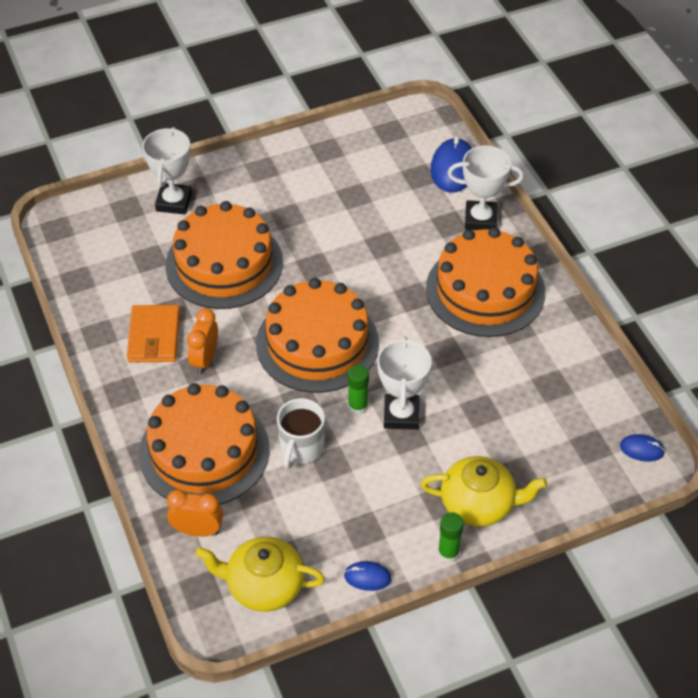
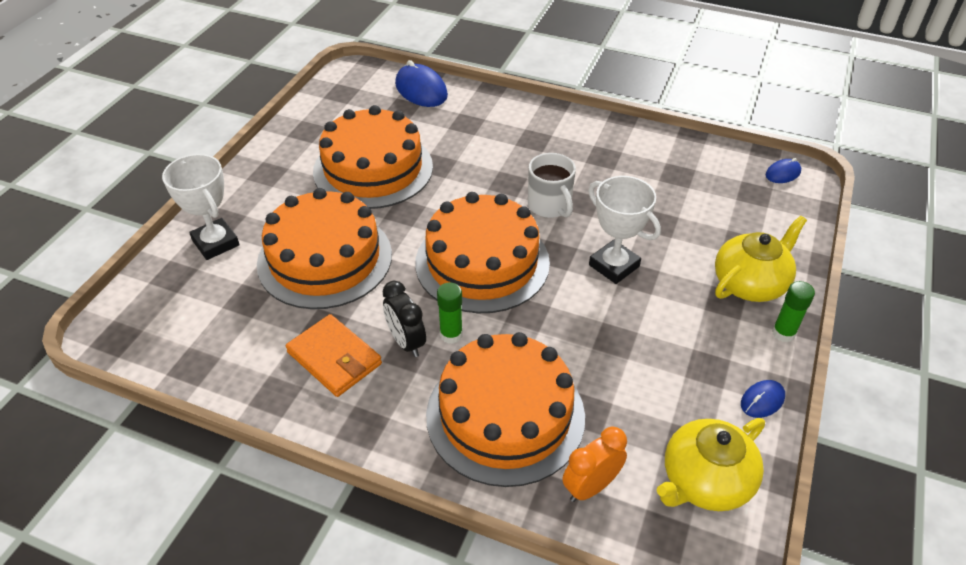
camera: 45 degrees left, 5 degrees down
orange clock [187,308,218,374] -> black clock [382,281,426,357]
white mug [277,398,325,469] -> white mug moved to [528,153,576,218]
green glue stick [348,365,369,415] -> green glue stick moved to [437,282,463,344]
orange cake [426,227,545,337] -> orange cake moved to [313,105,433,209]
white trophy [448,146,524,230] -> none

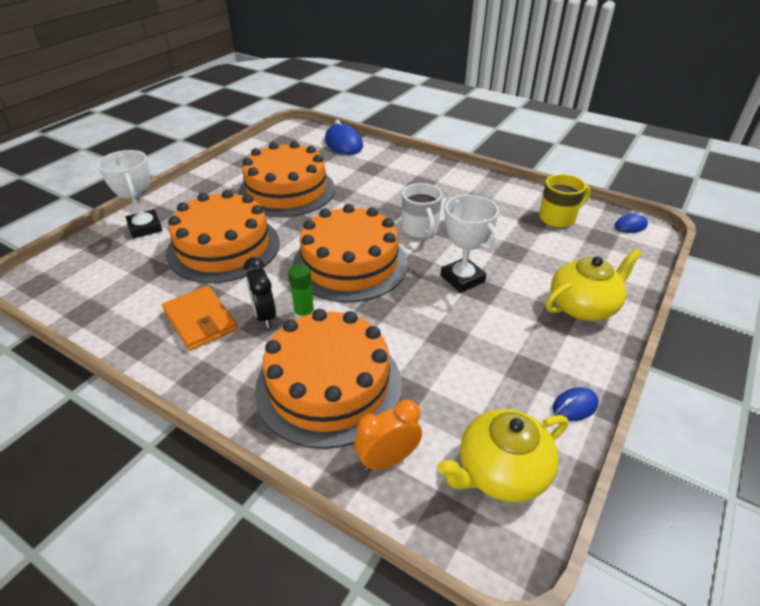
camera: 10 degrees right, 5 degrees down
green glue stick [772,281,815,342] -> none
none -> yellow mug [539,174,590,228]

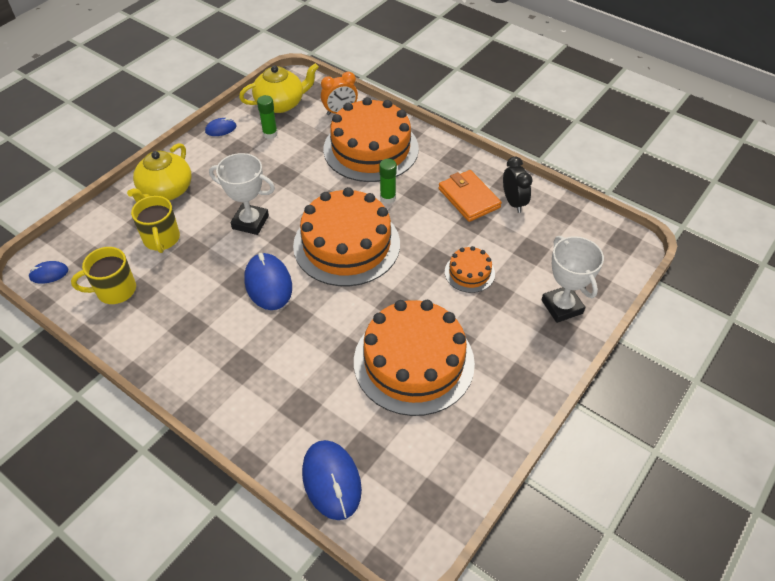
camera: 175 degrees left, 10 degrees up
orange cake [166,190,280,283] -> orange cake [445,246,495,293], size x0.46
black clock [244,257,276,328] -> black clock moved to [503,157,532,213]
white mug [402,183,442,238] -> blue mouse [244,253,292,310]
white trophy [441,194,499,293] -> white trophy turned 45 degrees counterclockwise [209,153,275,235]
yellow teapot [546,249,642,321] -> yellow teapot turned 45 degrees counterclockwise [127,143,192,203]
none -> yellow mug [131,196,180,253]
none -> green glue stick [257,95,278,139]

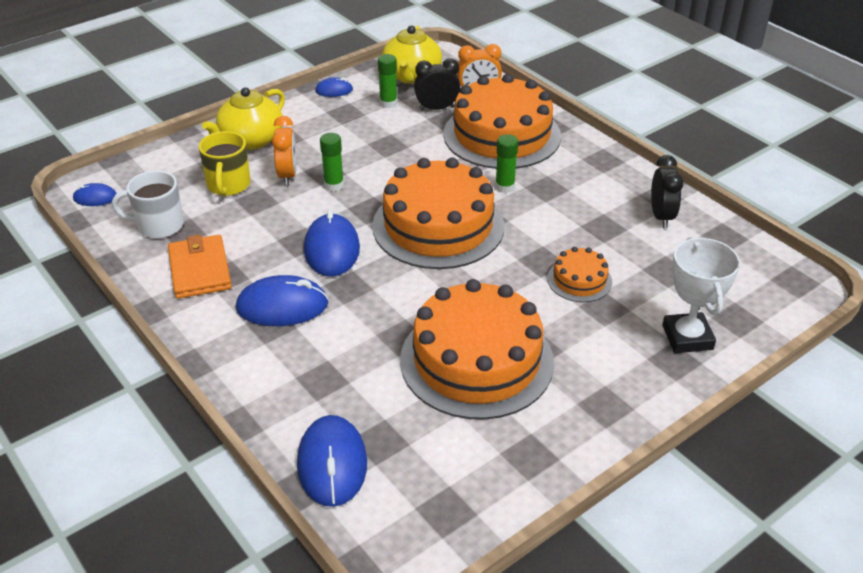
camera: 15 degrees right, 10 degrees down
yellow mug [71,247,136,304] -> white mug [112,170,184,238]
white trophy [209,153,275,235] -> green glue stick [320,133,344,191]
yellow teapot [239,63,319,113] -> yellow teapot turned 105 degrees clockwise [382,26,442,84]
orange wallet [439,170,502,222] -> orange wallet moved to [168,235,232,299]
none -> blue mouse [236,275,329,326]
none -> orange clock [272,116,297,185]
none -> black clock [414,58,460,111]

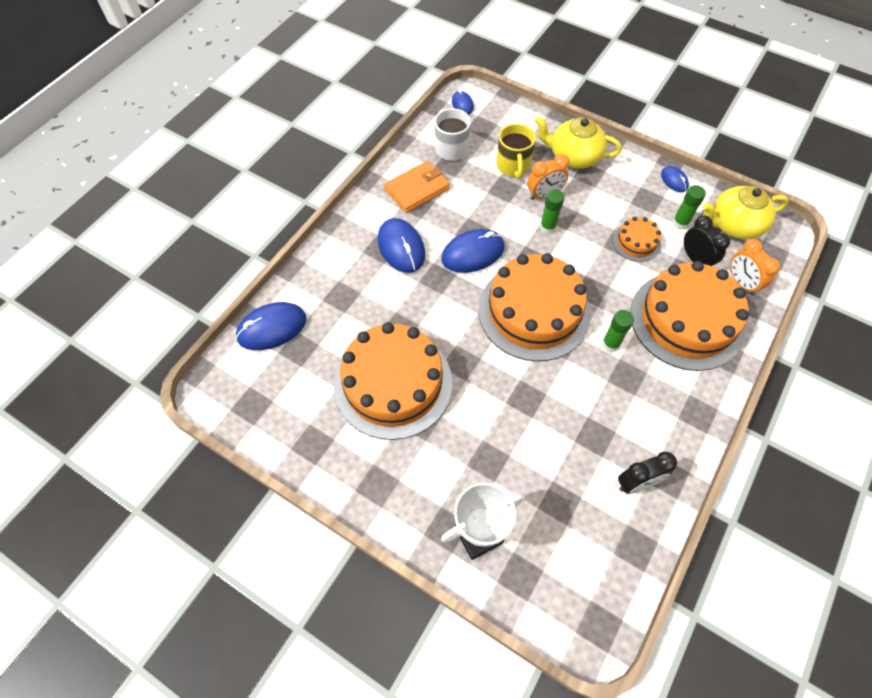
camera: 70 degrees right, 20 degrees up
yellow mug [199,131,250,196] -> yellow mug turned 75 degrees counterclockwise [497,124,536,179]
orange cake [547,247,612,302] -> orange cake moved to [613,217,661,262]

